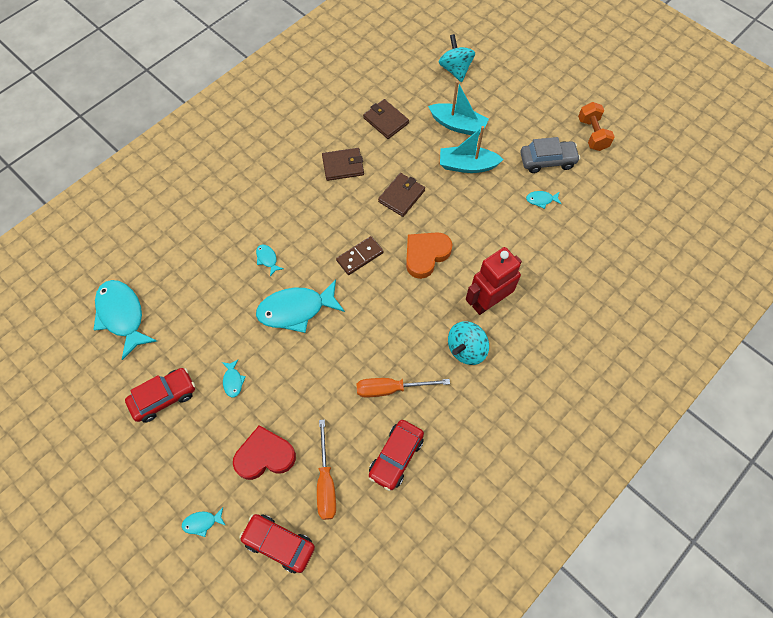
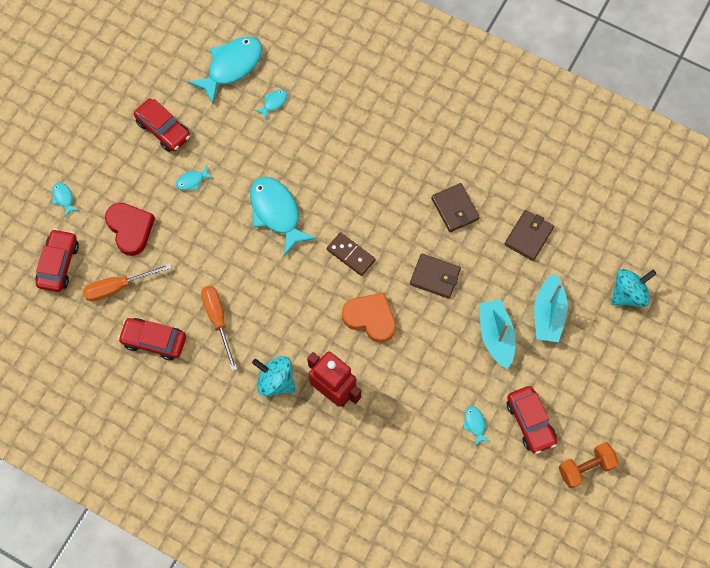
camera: 75 degrees right, 5 degrees up
turquoise fish [256,244,284,276] -> turquoise fish moved to [255,90,287,119]
grey car [520,137,580,173] -> red car [507,386,557,454]

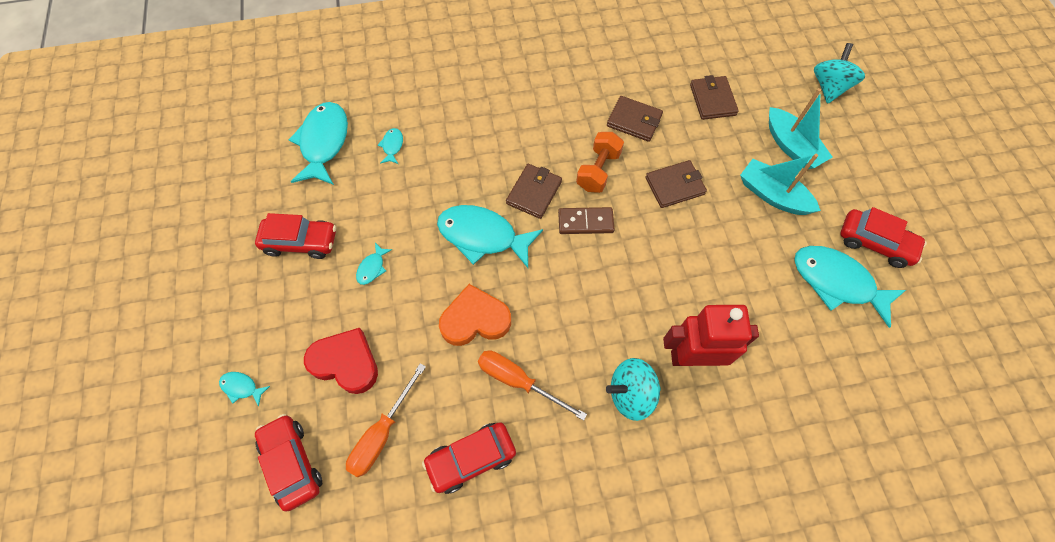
camera: 40 degrees left, 5 degrees down
orange heart [342,292,396,343] -> orange heart moved to [439,284,511,346]
turquoise fish [463,406,490,445] -> turquoise fish [794,246,906,328], size x2.29
orange dumbbell [559,442,619,488] -> orange dumbbell moved to [576,132,624,193]
none -> brown wallet [506,164,562,219]

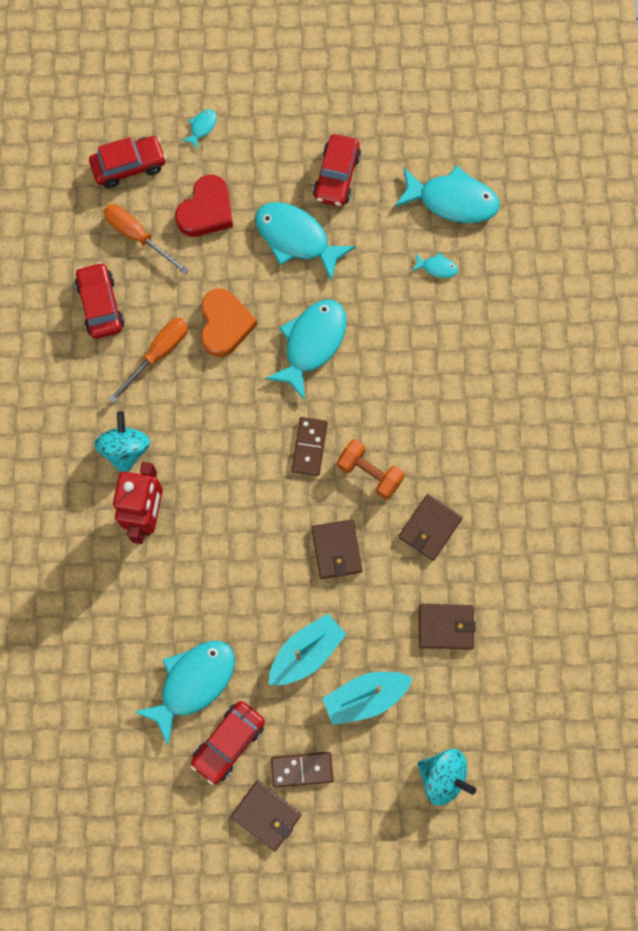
camera: 100 degrees right, 10 degrees up
turquoise fish [356,243,392,285] -> turquoise fish [255,202,356,280], size x2.29
brown wallet [506,164,562,219] -> brown wallet moved to [231,780,302,852]
none -> brown domino [271,752,333,788]

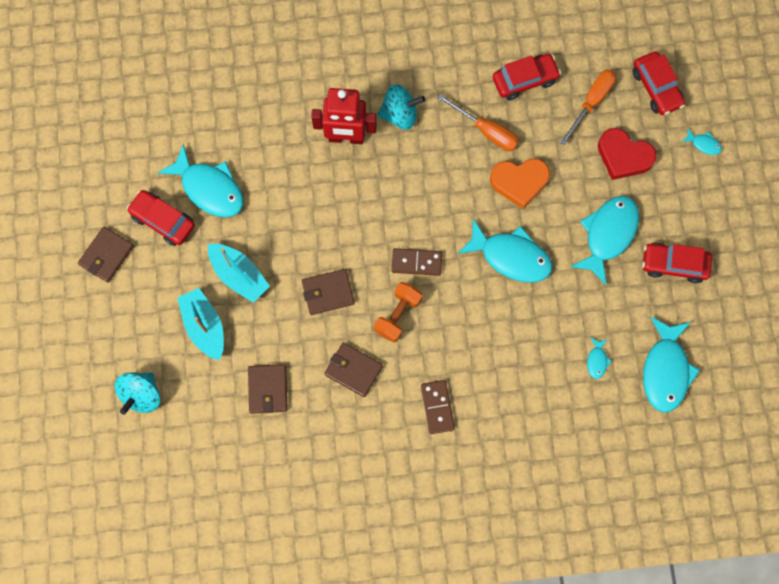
camera: 85 degrees right, 0 degrees up
brown domino [271,752,333,788] -> brown domino moved to [421,380,455,434]

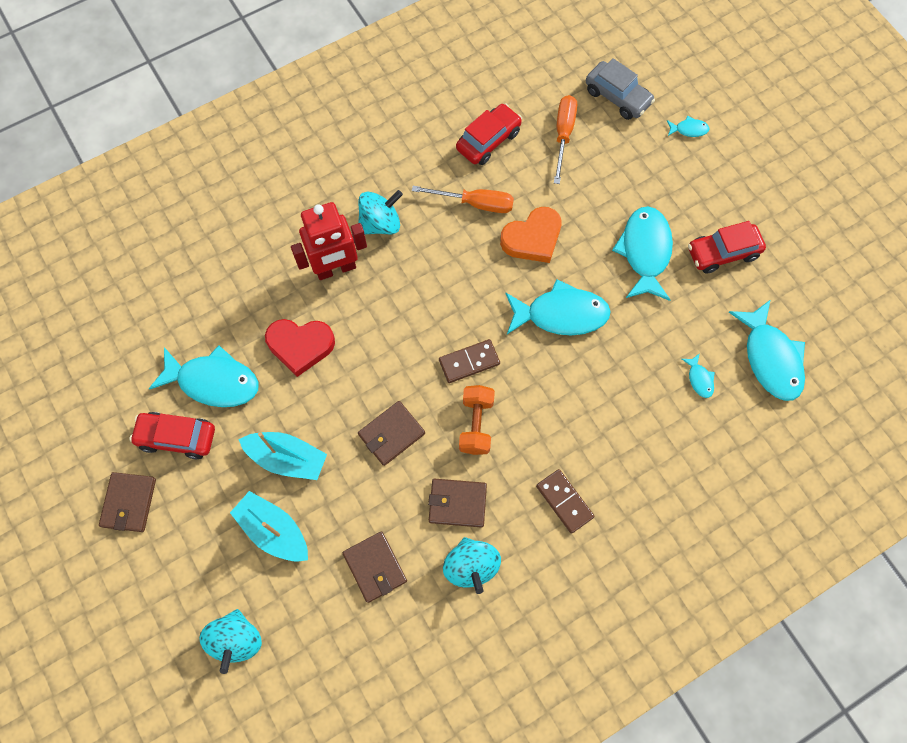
camera: 25 degrees left, 5 degrees down
red heart [598,128,657,180] -> red heart moved to [265,319,335,377]
red car [633,51,685,115] -> grey car [586,58,655,120]
none -> turquoise spinning top [443,537,501,594]

